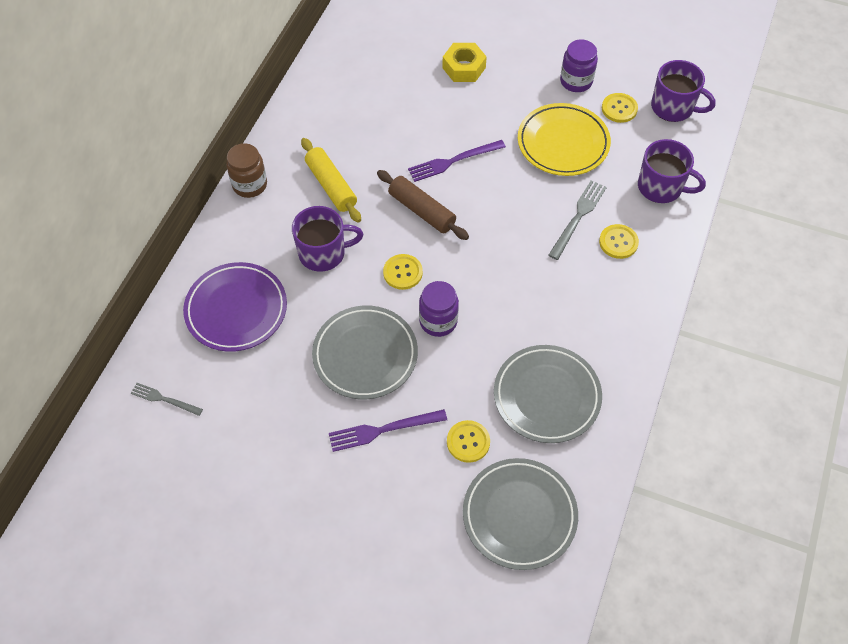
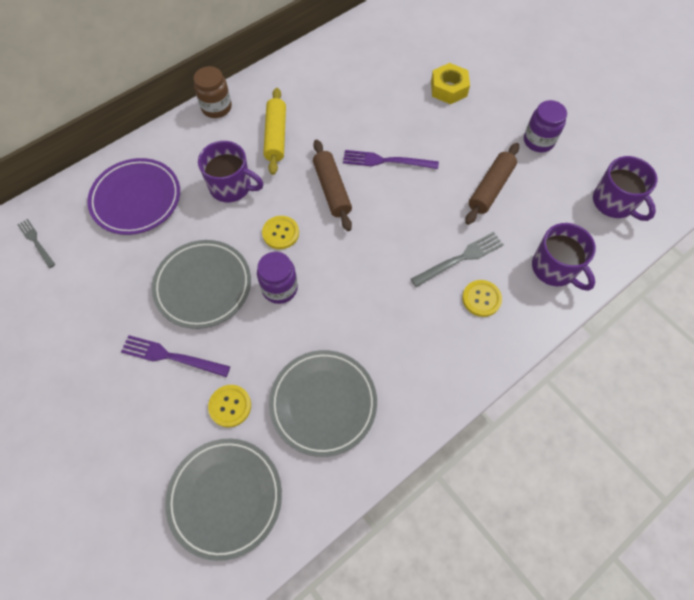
camera: 30 degrees right, 5 degrees up
yellow plate [518,103,611,176] -> brown rolling pin [465,143,519,225]
yellow button [602,93,638,123] -> none

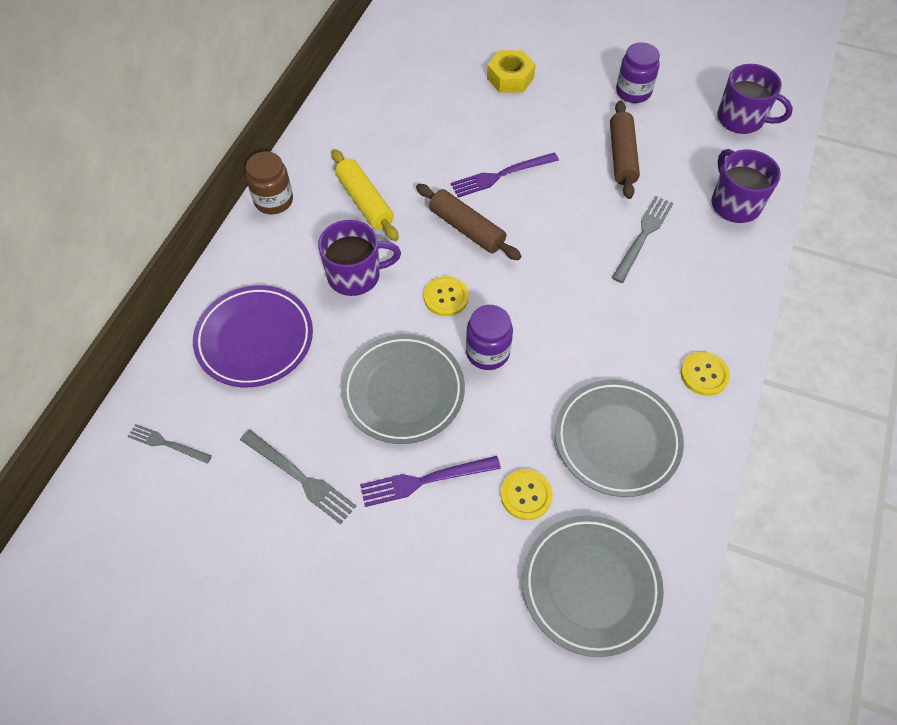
camera: 30 degrees left, 5 degrees down
yellow button [462,280,502,317] -> yellow button moved to [681,352,730,396]
purple mug [532,223,596,291] -> purple mug turned 135 degrees counterclockwise [712,149,781,223]
none -> grey fork [240,430,356,525]

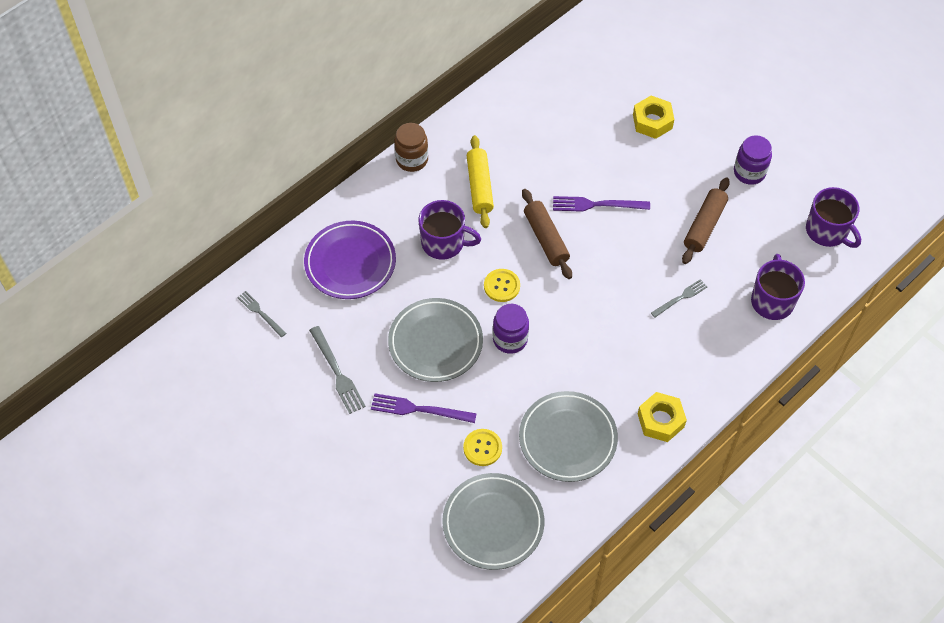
camera: 25 degrees right, 0 degrees up
grey fork [612,196,673,283] -> grey fork [651,279,707,318], size x0.65
yellow button [681,352,730,396] -> yellow nut [638,392,687,442]

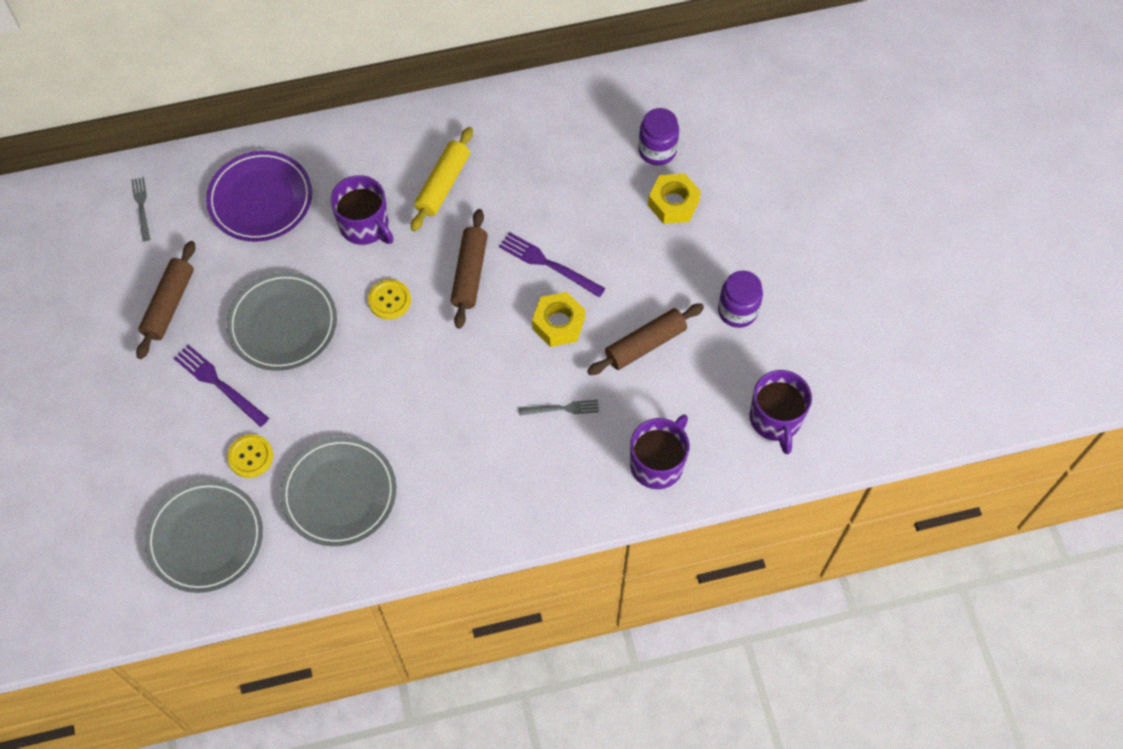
camera: 30 degrees right, 5 degrees up
grey fork [309,326,366,414] -> brown rolling pin [136,241,195,359]
brown jar [394,123,428,172] -> none
purple jar [493,304,529,354] -> purple jar moved to [638,108,679,165]
yellow nut [638,392,687,442] -> yellow nut moved to [532,292,585,347]

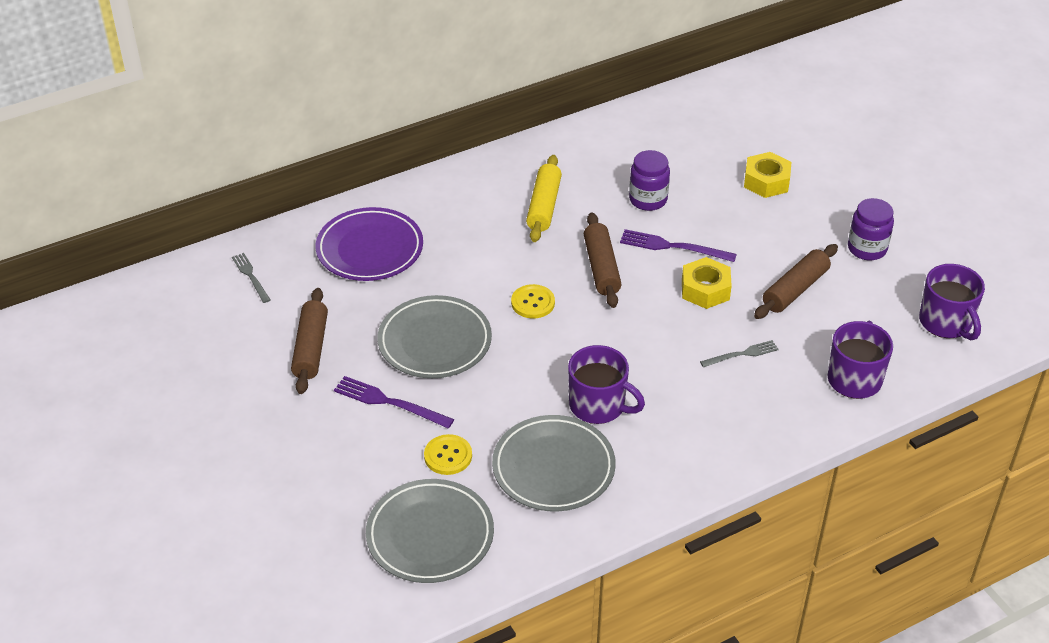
camera: 15 degrees left, 20 degrees down
purple mug [330,175,394,245] -> purple mug moved to [568,345,645,424]
purple jar [638,108,679,165] -> purple jar moved to [629,150,670,211]

